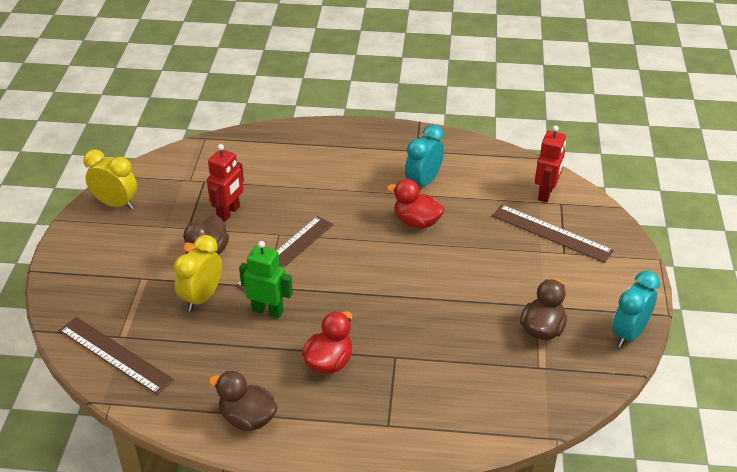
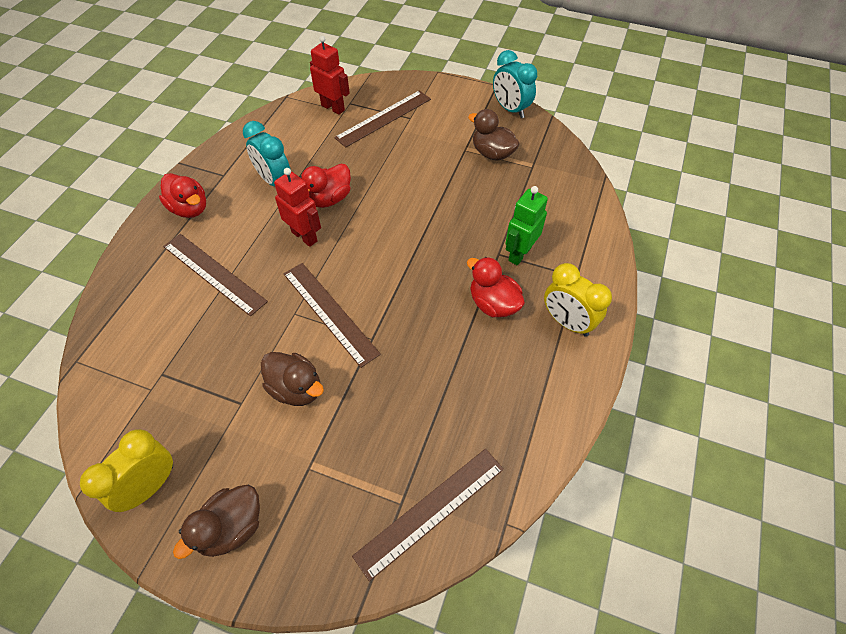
camera: 75 degrees left, 15 degrees up
yellow clock [174,235,222,312] -> yellow clock moved to [544,263,612,337]
red robot [207,144,244,222] -> red robot moved to [274,168,321,247]
brown duck [208,371,278,431] -> brown duck moved to [173,485,260,559]
green robot [239,241,293,318] -> green robot moved to [506,186,548,266]
none -> red duck [159,173,206,218]
none -> brown ruler [163,234,268,316]

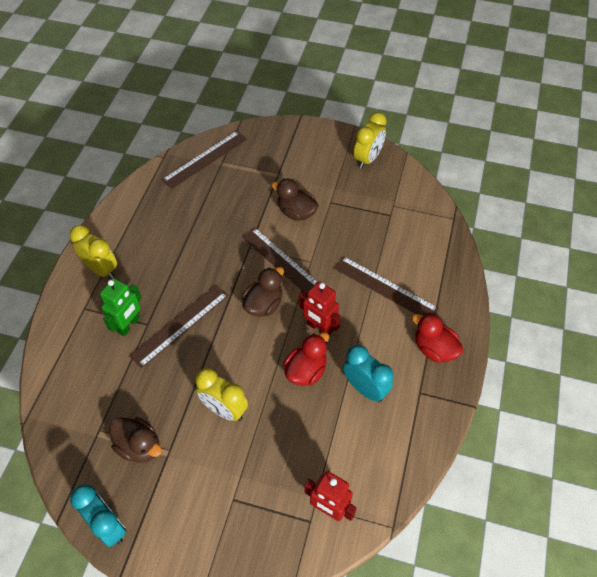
camera: 175 degrees right, 0 degrees up
brown duck [173,485,260,559] -> brown duck moved to [242,267,284,317]
brown ruler [334,90,431,148] -> brown ruler moved to [129,285,228,368]
red duck [467,257,525,317] -> none
none -> yellow clock [195,368,248,421]

